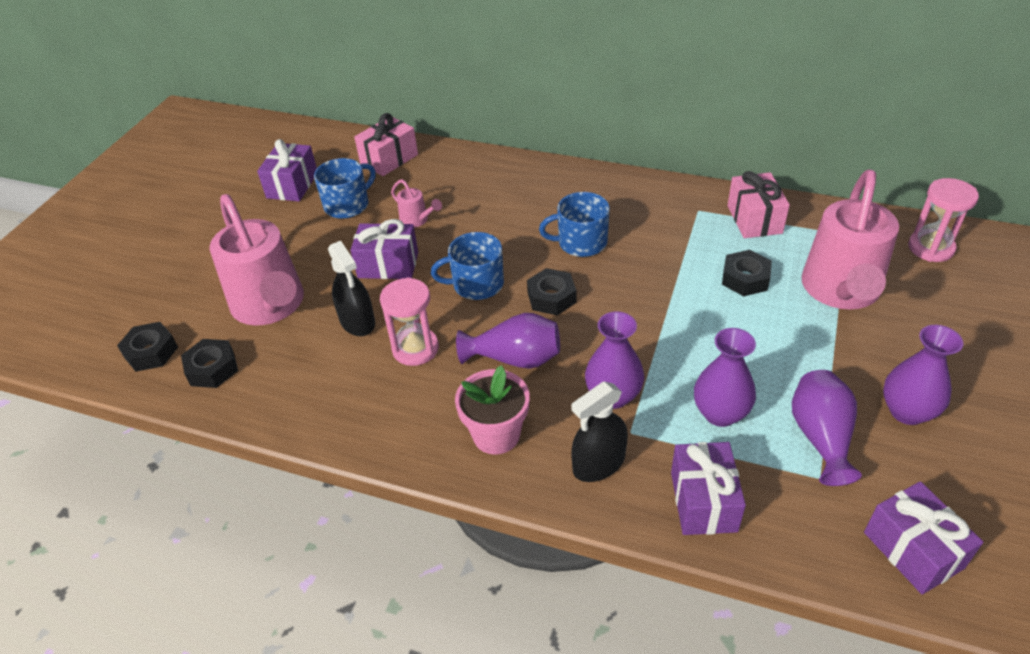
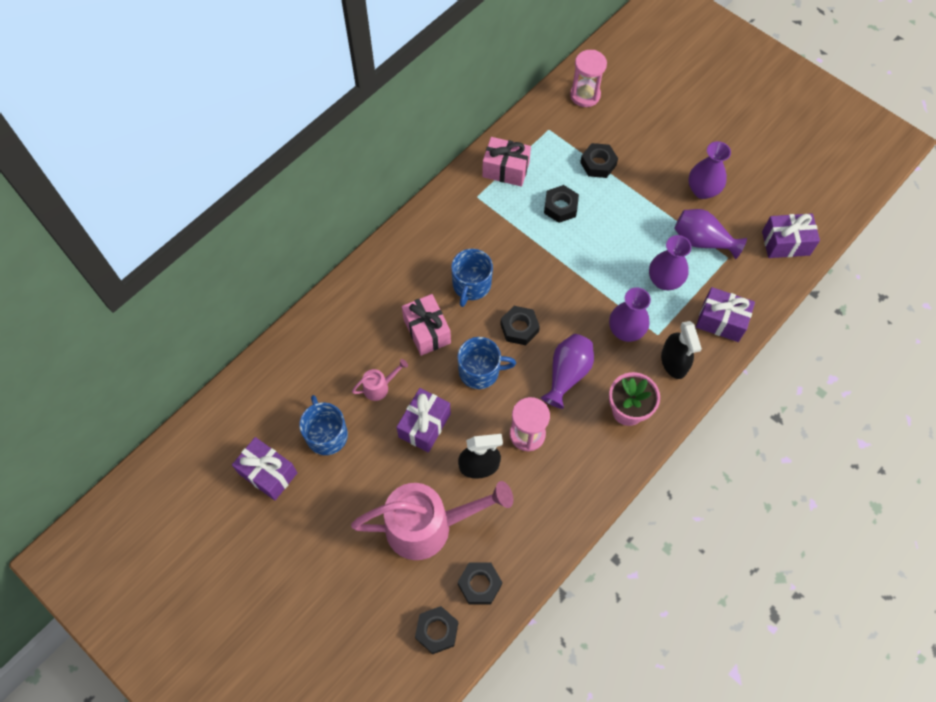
camera: 70 degrees left, 20 degrees up
pink gift [354,113,418,176] -> pink gift moved to [402,294,451,356]
blue mug [431,232,504,300] -> blue mug turned 105 degrees counterclockwise [457,337,516,389]
pink watering can [802,169,899,309] -> black nut [580,143,618,178]

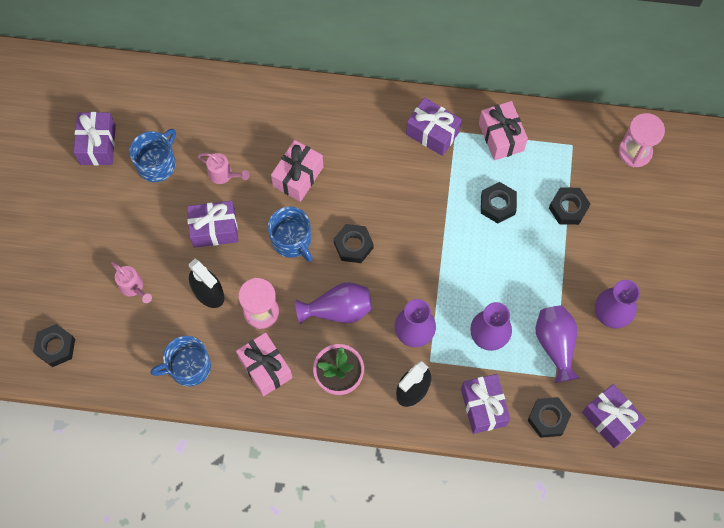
camera: 55 degrees right, 5 degrees up
pink watering can [351,481,513,560] -> pink watering can [111,262,152,303], size x0.42
blue mug [451,249,493,307] -> blue mug moved to [150,336,211,386]
black nut [458,563,502,605] -> black nut moved to [527,397,571,438]
none -> pink gift [236,332,292,396]
none -> purple gift [406,97,462,156]

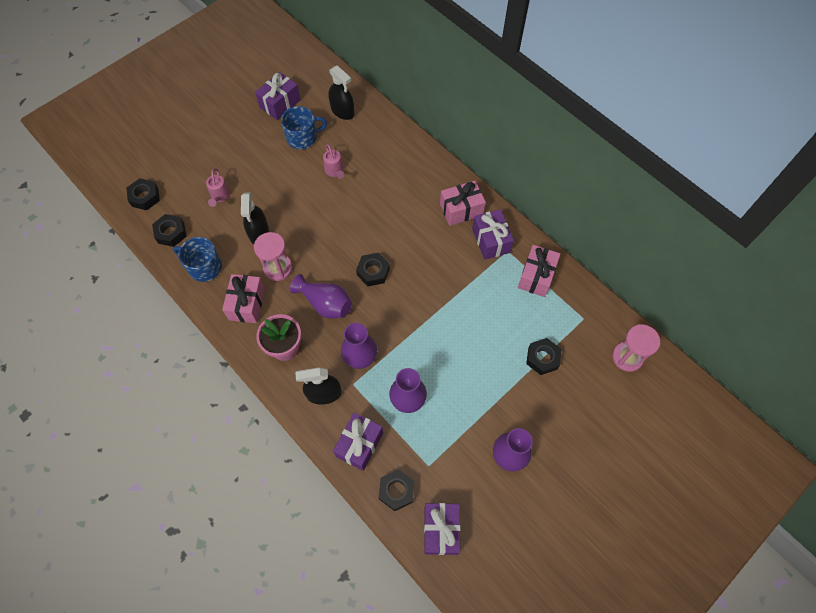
camera: 40 degrees right, 5 degrees down
purple gift [187,201,238,248] -> none
blue mug [268,207,312,262] -> none
pink gift [271,140,323,202] -> pink gift moved to [440,181,486,226]
black nut [481,182,517,223] -> black nut moved to [152,214,187,247]
purple vase [535,305,580,383] -> none
none -> black spray bottle [328,65,354,120]

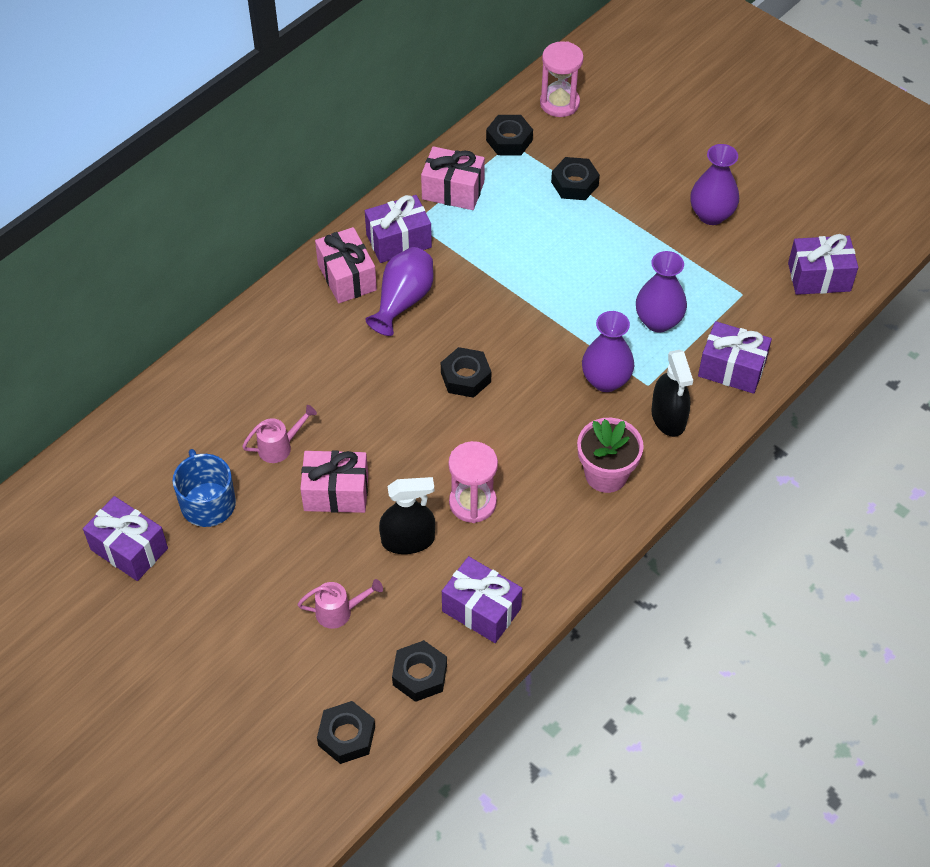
camera: 95 degrees left, 10 degrees down
blue mug [173,237,222,282] -> purple gift [442,556,522,643]
pink gift [222,274,265,323] -> pink gift moved to [300,451,368,513]
purple vase [290,274,352,319] -> purple vase moved to [366,247,434,336]
black spray bottle [328,65,354,120] -> none
black nut [379,469,414,511] -> black nut moved to [486,115,533,155]

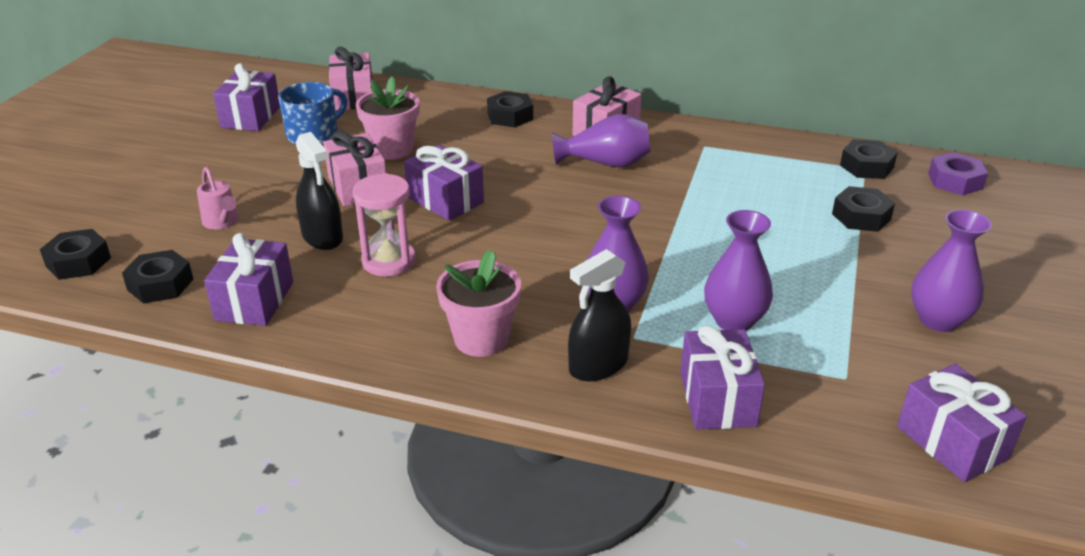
camera: 65 degrees right, 20 degrees down
pink watering can [242,405,317,463] -> pink flower pot [356,76,420,160]
purple gift [365,195,432,263] -> purple gift moved to [404,145,484,221]
pink gift [421,146,485,210] -> pink gift moved to [329,47,373,111]
black nut [441,347,491,398] -> black nut moved to [487,91,533,127]
pink hourglass [540,41,584,117] -> purple nut [928,152,988,195]

